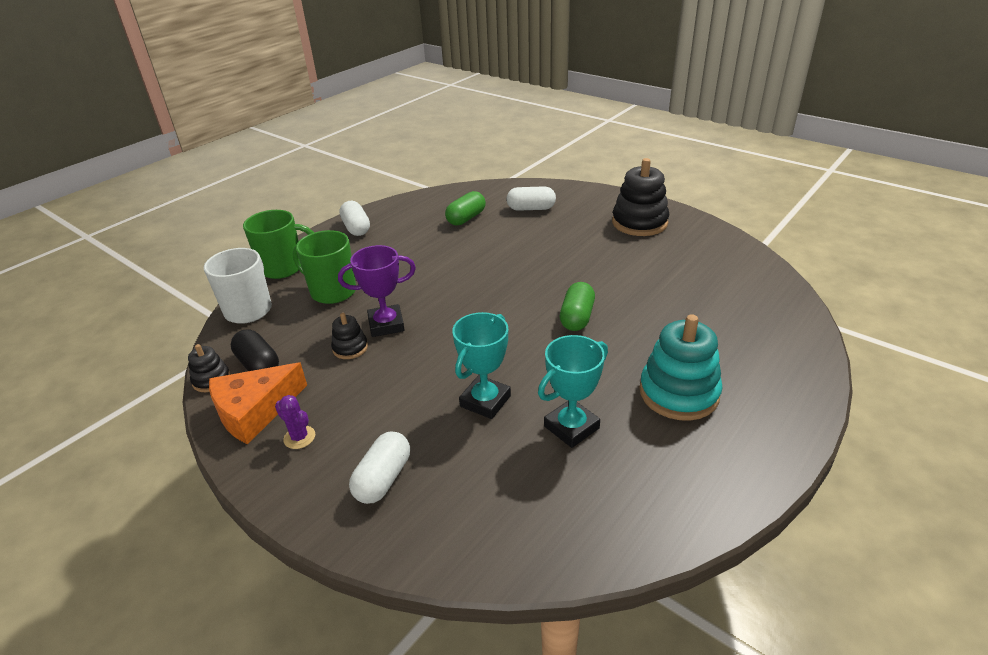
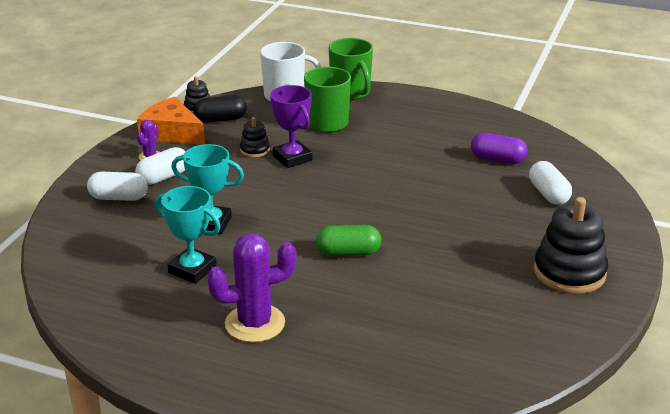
camera: 70 degrees right, 5 degrees down
black capsule [231,330,279,371] -> black capsule turned 45 degrees clockwise [194,95,247,123]
white capsule [340,201,370,236] -> white capsule moved to [135,147,186,185]
green capsule [445,191,486,226] -> purple capsule [471,133,528,164]
turquoise stacking toy [639,314,723,421] -> purple cactus [207,234,297,342]

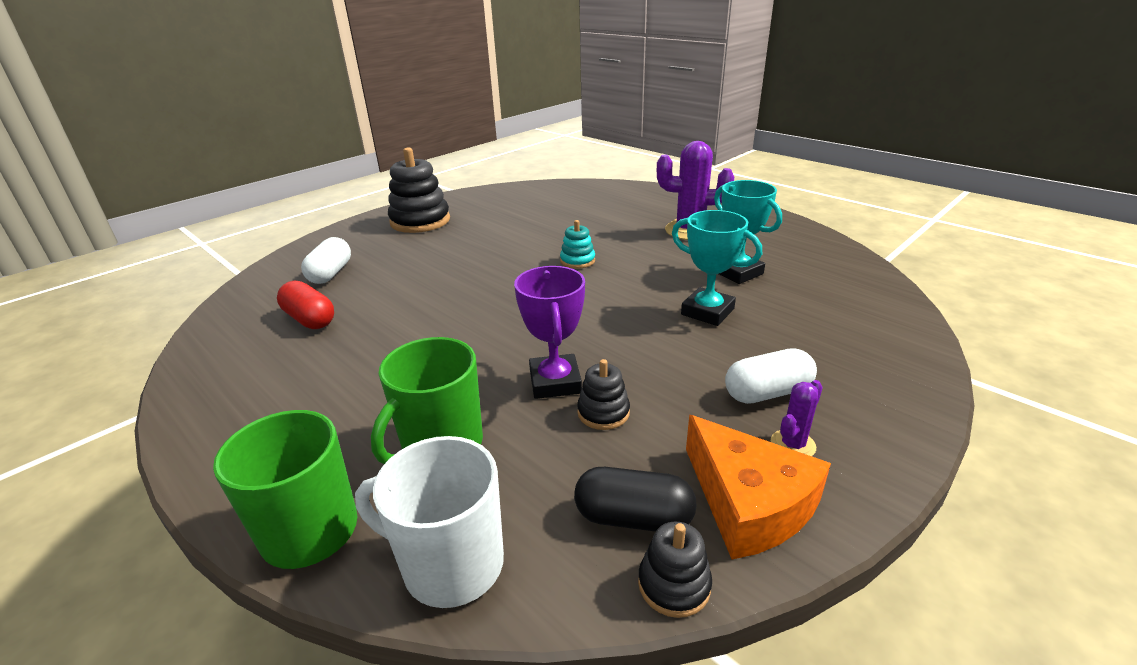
camera: 155 degrees left, 0 degrees up
white capsule [87,172,148,201] -> none
green capsule [316,225,381,256] -> turquoise stacking toy [560,220,595,269]
purple capsule [471,133,528,164] -> red capsule [277,281,334,329]

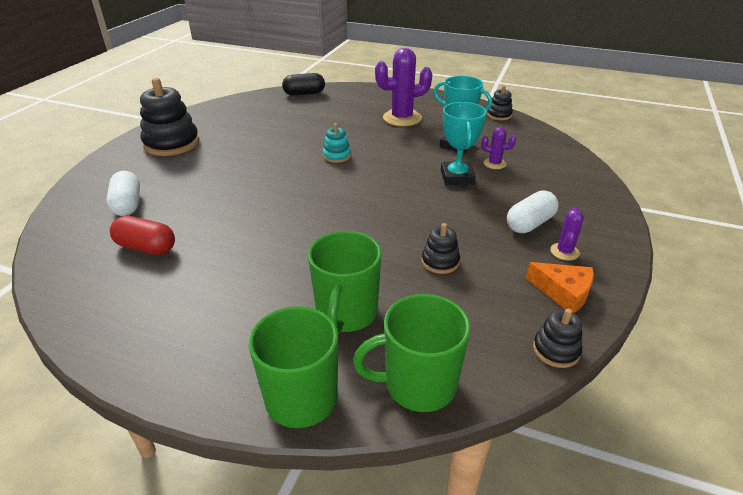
camera: 25 degrees left, 5 degrees up
white mug [355,436,504,608] -> green mug [353,294,470,412]
purple trophy [514,266,585,399] -> none
black capsule [574,467,697,532] -> black capsule moved to [282,73,325,96]
turquoise trophy [672,210,762,326] -> turquoise trophy turned 75 degrees clockwise [441,102,487,185]
orange cheese [686,415,831,560] -> orange cheese [526,262,594,313], size x0.66
none -> purple cactus [481,127,516,169]
none -> black stacking toy [487,86,513,120]

